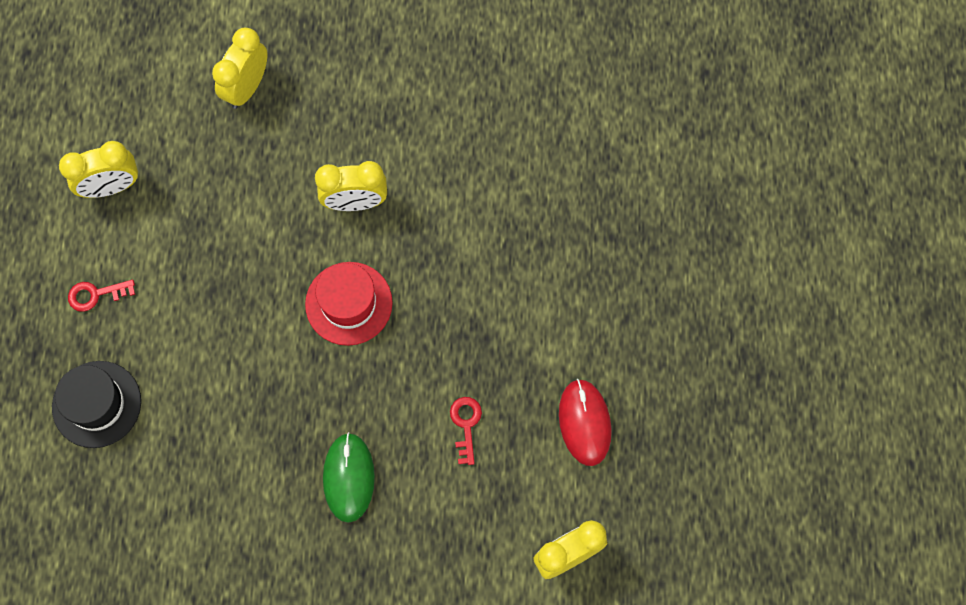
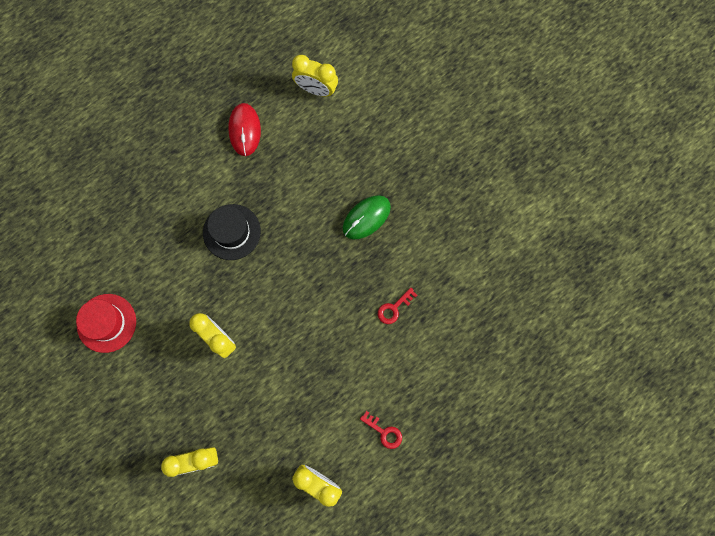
camera: 130 degrees left, 5 degrees up
black hat [52,361,141,448] -> black hat moved to [203,204,261,260]
red hat [305,262,393,346] -> red hat moved to [76,294,136,353]
red key [450,397,482,465] -> red key moved to [378,288,417,324]
red mouse [559,379,612,466] -> red mouse turned 45 degrees counterclockwise [228,103,261,156]

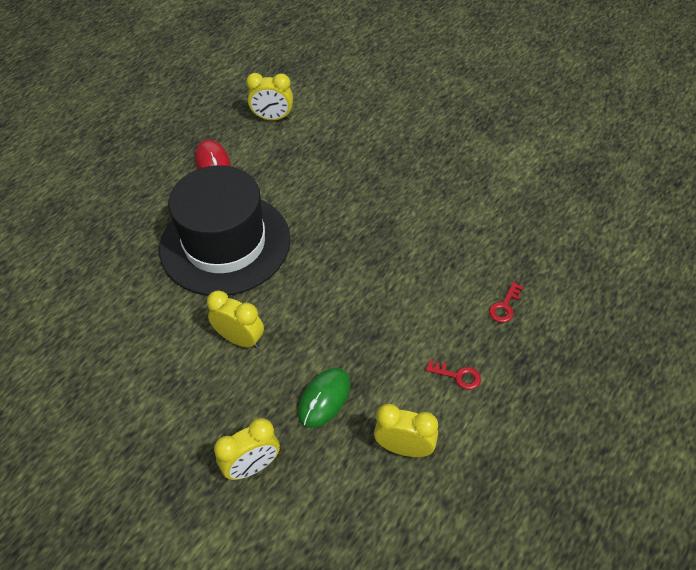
camera: 15 degrees left, 25 degrees down
red hat [76,294,136,353] -> none
black hat [203,204,261,260] -> black hat [159,165,291,296], size x2.08
green mouse [343,195,391,240] -> green mouse moved to [298,368,350,428]
red key [378,288,417,324] -> red key moved to [489,282,523,323]

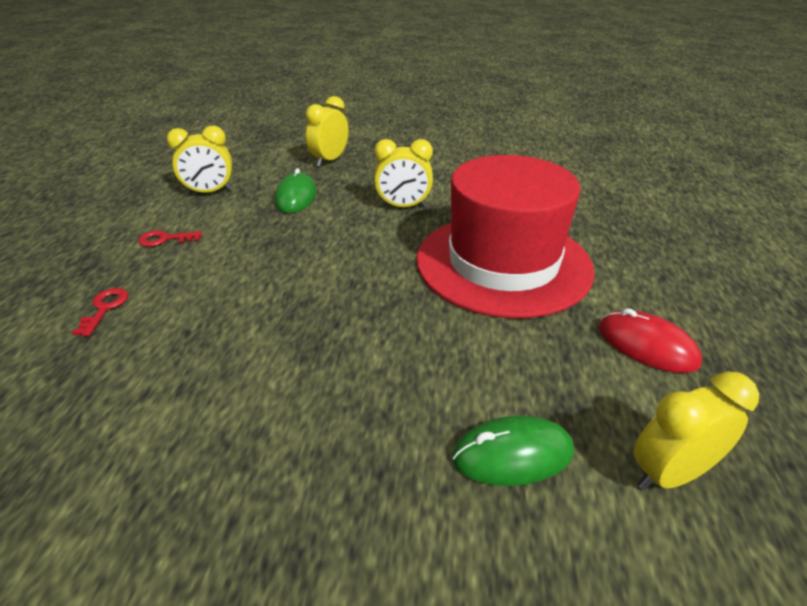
camera: 150 degrees right, 15 degrees down
black hat [159,165,291,296] -> red hat [416,155,595,318]
none -> green mouse [452,416,574,486]

